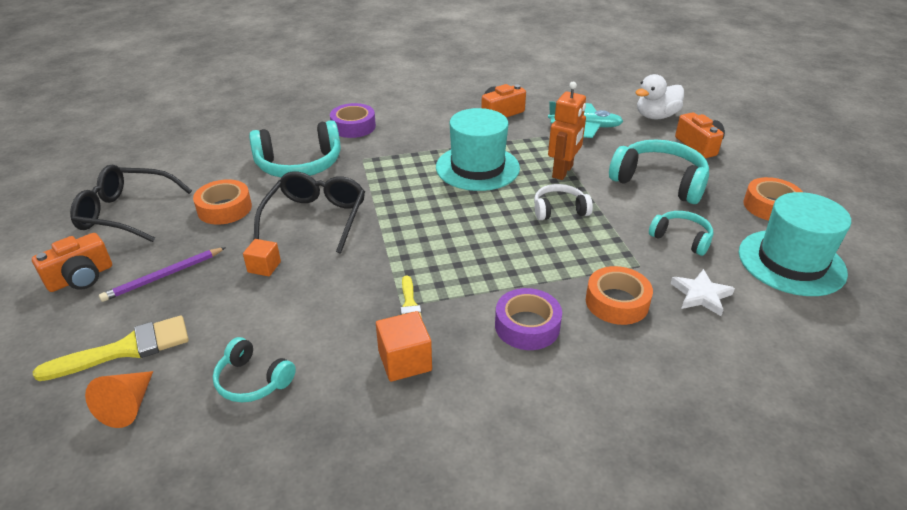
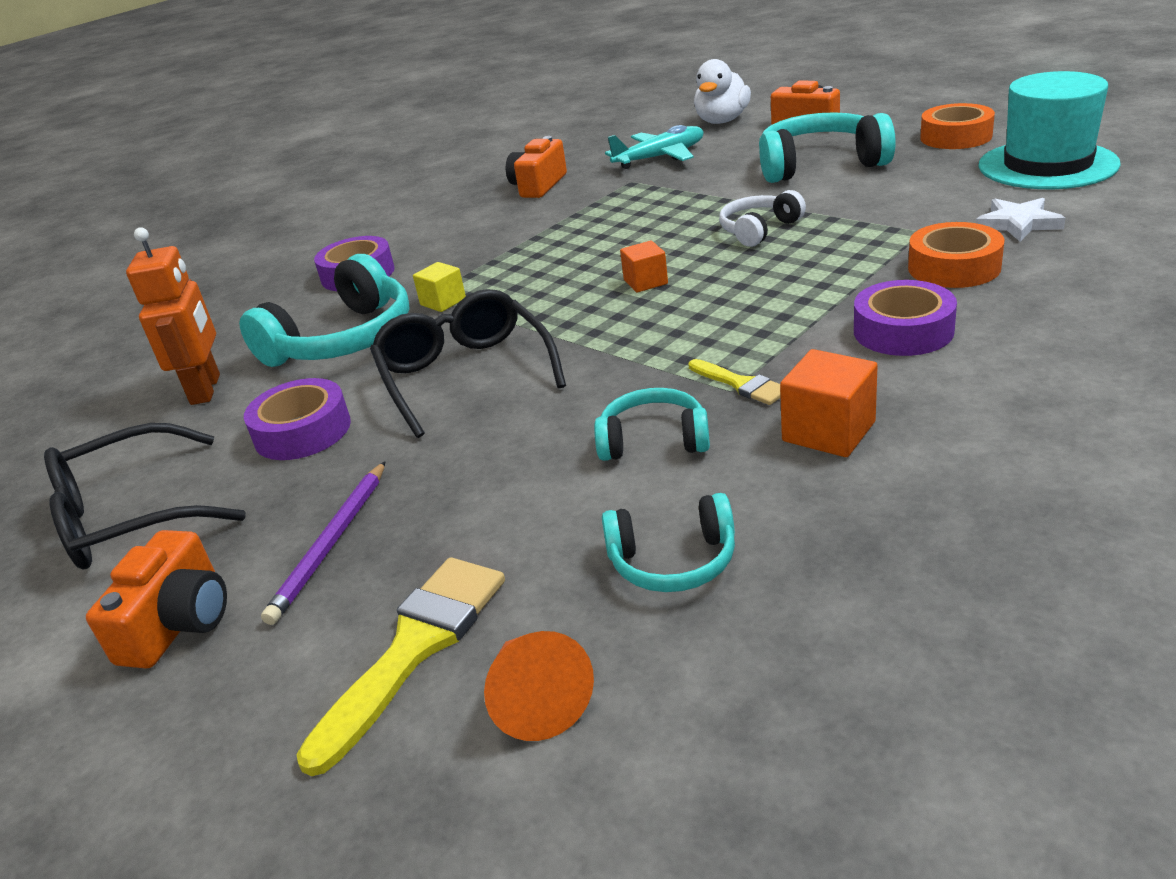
camera: 30 degrees left, 5 degrees down
orange tape [193,179,252,225] -> purple tape [244,378,351,460]
orange cube [243,239,281,276] -> orange cube moved to [620,241,668,292]
turquoise hat [436,108,520,191] -> none
orange robot [548,82,586,180] -> orange robot moved to [126,227,220,405]
turquoise headphones [649,211,713,256] -> turquoise headphones moved to [594,388,710,461]
none -> yellow cube [413,262,466,312]

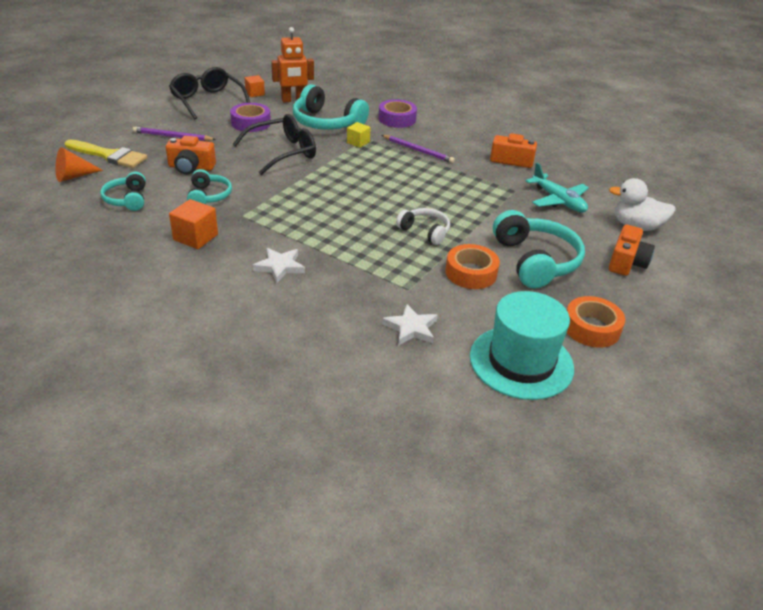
camera: 75 degrees right, 5 degrees up
orange camera [86,530,227,669] -> orange camera moved to [166,136,216,175]
orange cube [620,241,668,292] -> orange cube moved to [245,75,265,97]
yellow brush [689,359,781,405] -> none
purple tape [854,280,957,356] -> white star [253,248,305,283]
orange tape [908,222,1005,288] -> orange tape moved to [445,244,500,289]
none -> purple pencil [382,135,455,163]

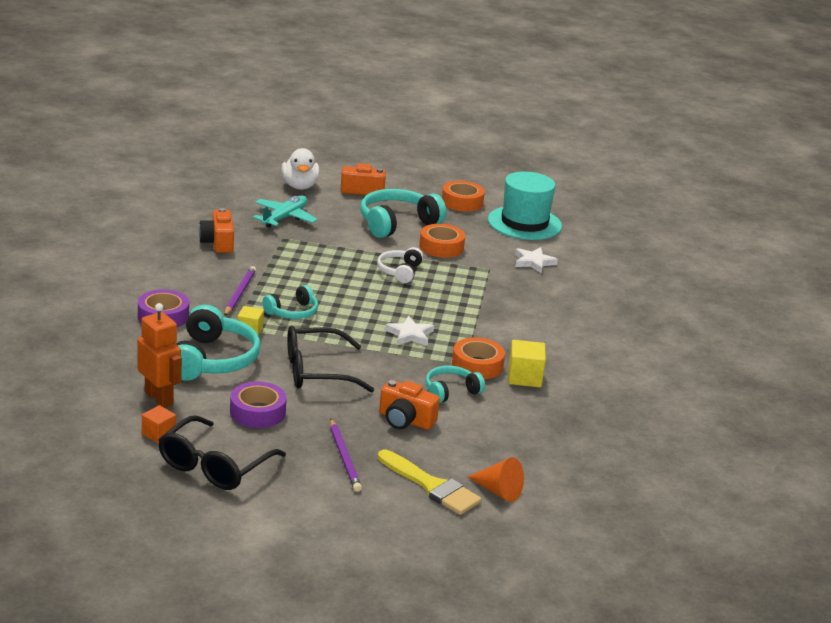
camera: 115 degrees left, 10 degrees down
yellow brush [65,139,147,168] -> yellow brush turned 135 degrees clockwise [378,449,482,515]
turquoise headphones [100,172,146,211] -> turquoise headphones moved to [263,285,318,319]
orange camera [166,136,216,175] -> orange camera turned 135 degrees clockwise [379,380,440,430]
orange cube [169,199,218,249] -> yellow cube [508,340,546,387]
black glasses [233,114,316,175] -> black glasses turned 45 degrees counterclockwise [287,326,375,393]
white star [253,248,305,283] -> white star moved to [385,316,434,346]
none -> orange tape [452,337,505,379]

